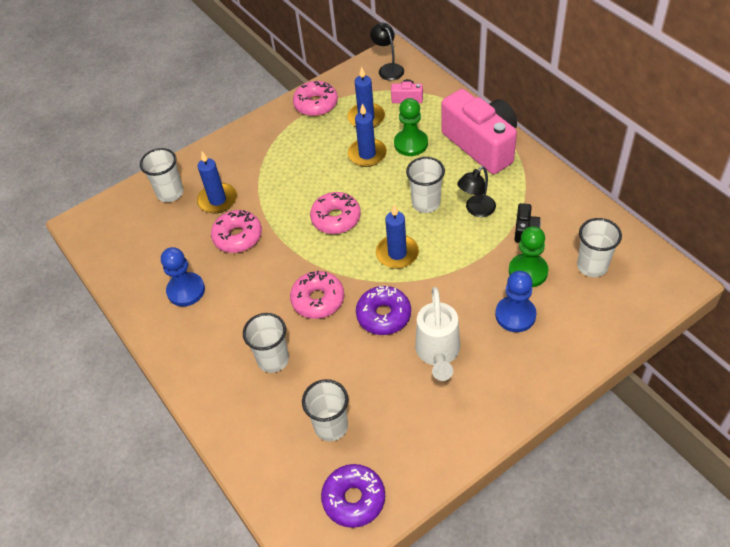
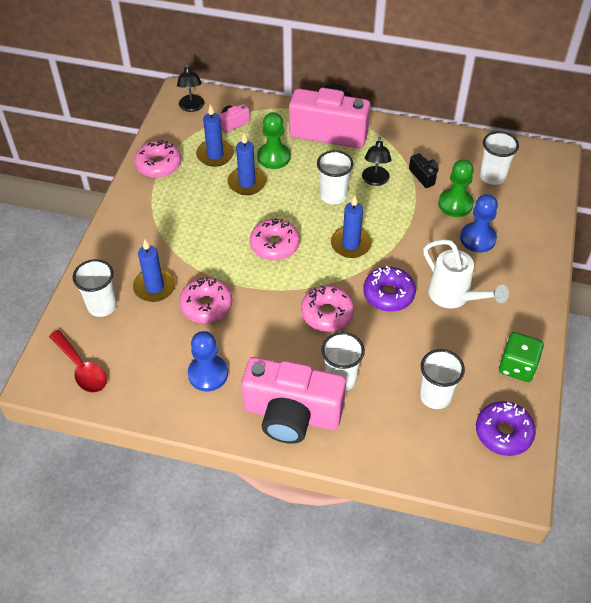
camera: 45 degrees left, 0 degrees up
black lamp [370,23,404,81] -> black lamp turned 120 degrees counterclockwise [177,64,204,112]
none -> red spoon [49,330,107,393]
none -> pink camera [241,357,346,444]
none -> green dice [499,332,544,382]

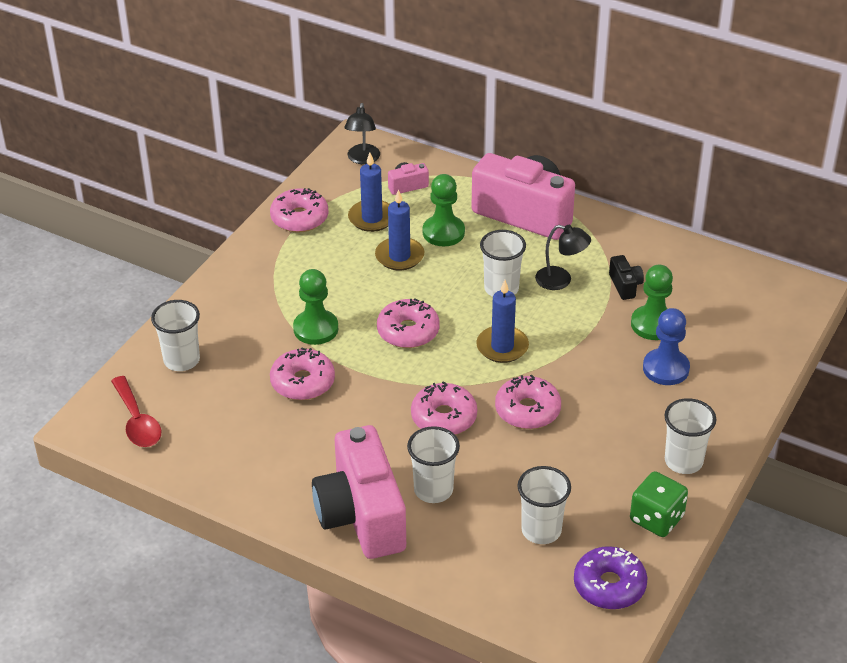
camera: 15 degrees right, 10 degrees down
blue candle [133,239,176,302] -> none
blue pawn [188,331,228,391] -> none
pink camera [241,357,346,444] -> pink camera turned 45 degrees clockwise [312,425,406,559]
black lamp [362,137,392,186] -> black lamp turned 90 degrees counterclockwise [535,225,591,290]
purple donut [363,266,416,312] -> pink donut [495,374,561,429]
white watering can [423,239,509,308] -> none
white cup [480,131,519,185] -> white cup moved to [664,398,717,474]
none -> green pawn [293,269,339,345]

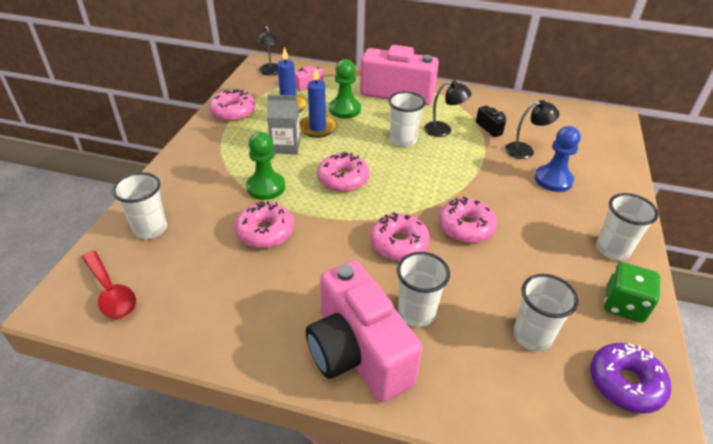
camera: 15 degrees left, 0 degrees up
blue candle [476,280,529,363] -> none
green pawn [631,264,673,340] -> black lamp [505,100,560,159]
none -> grey carton [267,95,300,154]

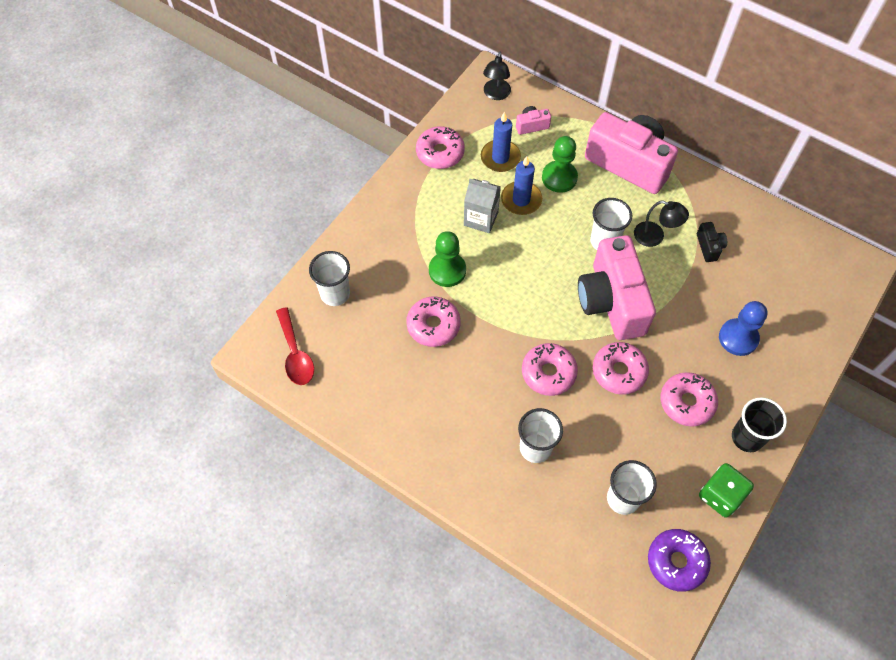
camera: 20 degrees right, 20 degrees up
pink camera [306,261,422,402] -> pink camera moved to [578,235,656,340]
pink donut [317,152,369,192] -> pink donut moved to [661,372,718,427]
black lamp [505,100,560,159] -> none
white cup [596,193,659,261] -> black cup [732,397,787,452]

